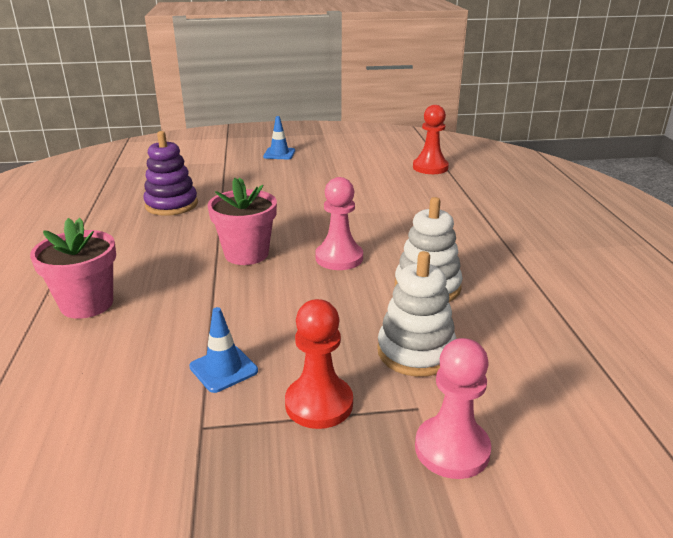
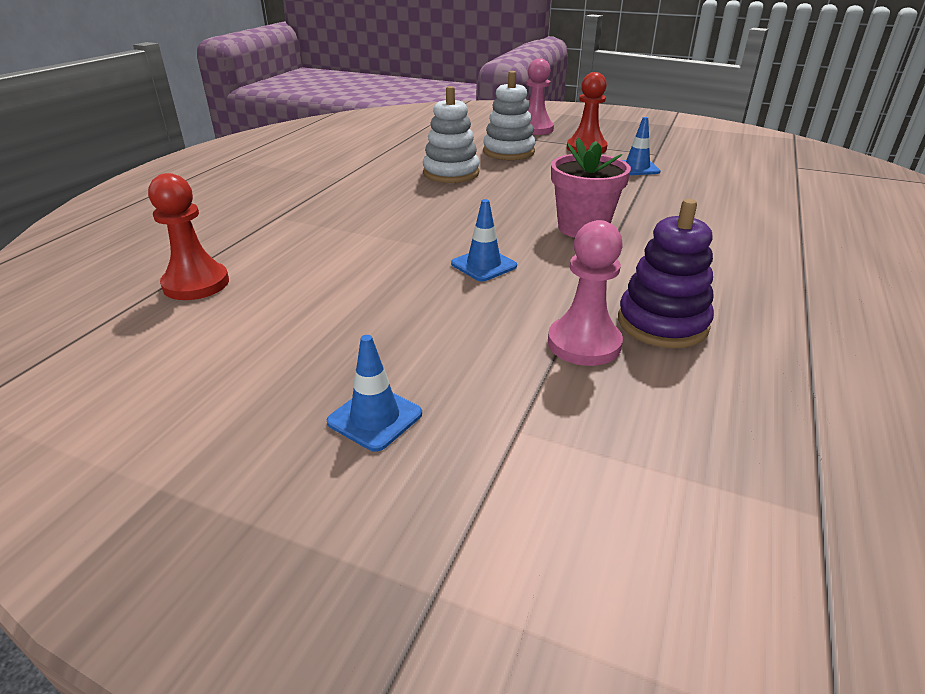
camera: 150 degrees left, 5 degrees up
pink flower pot [30,218,116,319] -> none
pink pawn [315,177,363,270] -> pink pawn moved to [548,220,623,366]
none -> blue traffic cone [451,199,517,281]

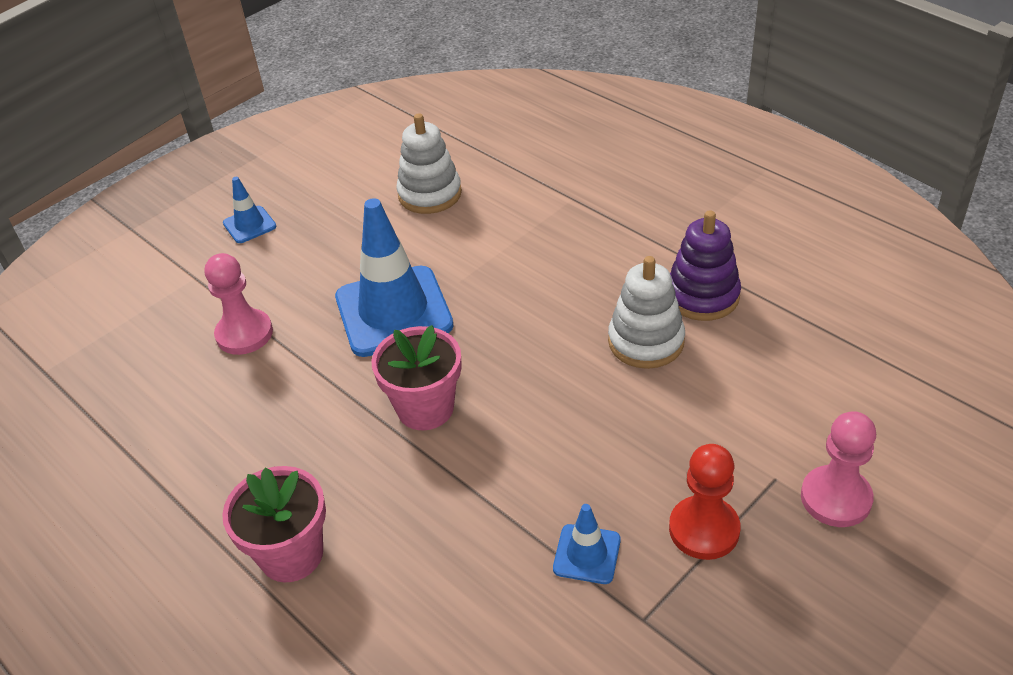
camera: 115 degrees right, 10 degrees up
red pawn [148,173,229,300] -> none
blue traffic cone [451,199,517,281] -> blue traffic cone [335,198,454,357], size x2.14
white stacking toy [483,71,536,160] -> white stacking toy moved to [396,113,462,214]
purple stacking toy [618,199,714,348] -> purple stacking toy moved to [670,210,741,321]
none -> pink flower pot [222,466,326,582]

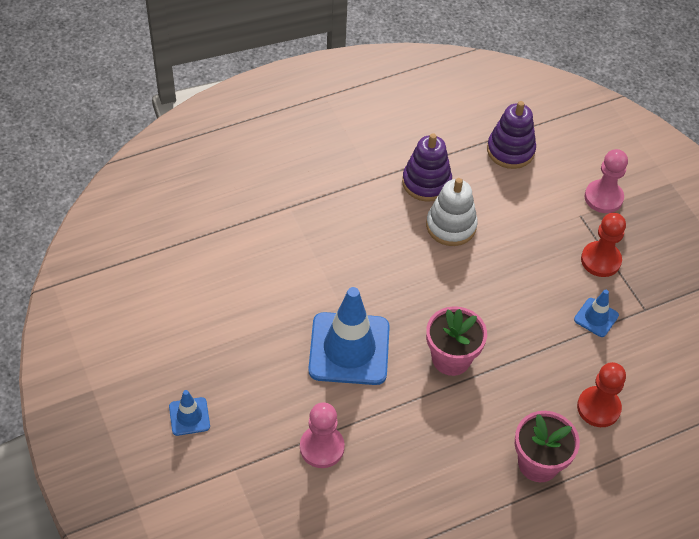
camera: 75 degrees left, 10 degrees up
white stacking toy [396,113,462,214] -> none
none -> purple stacking toy [487,101,536,169]
none -> red pawn [577,362,626,427]

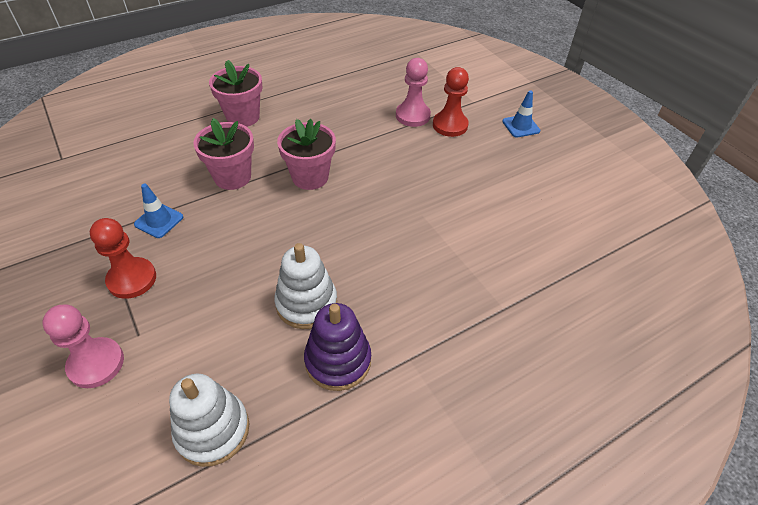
camera: 175 degrees right, 5 degrees down
blue traffic cone [308,287,390,385] -> none
purple stacking toy [487,101,536,169] -> white stacking toy [169,374,249,467]
red pawn [577,362,626,427] -> red pawn moved to [433,67,469,137]
none -> pink flower pot [193,118,254,190]

